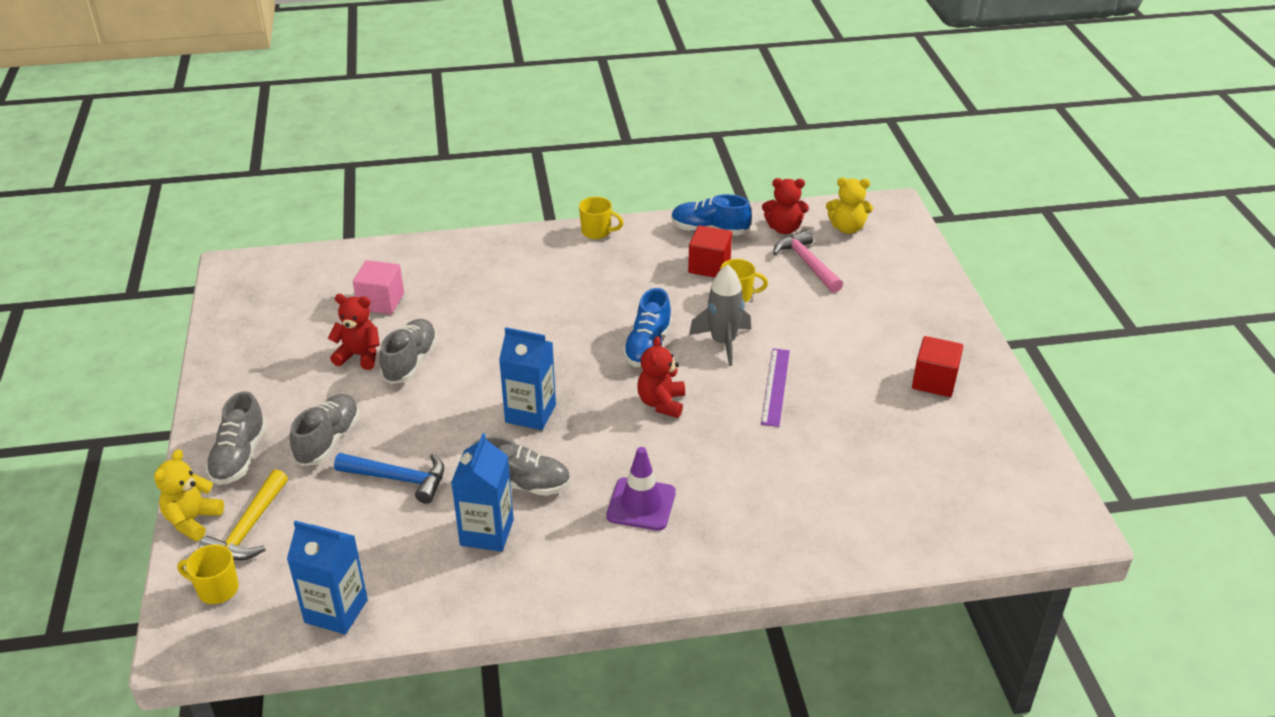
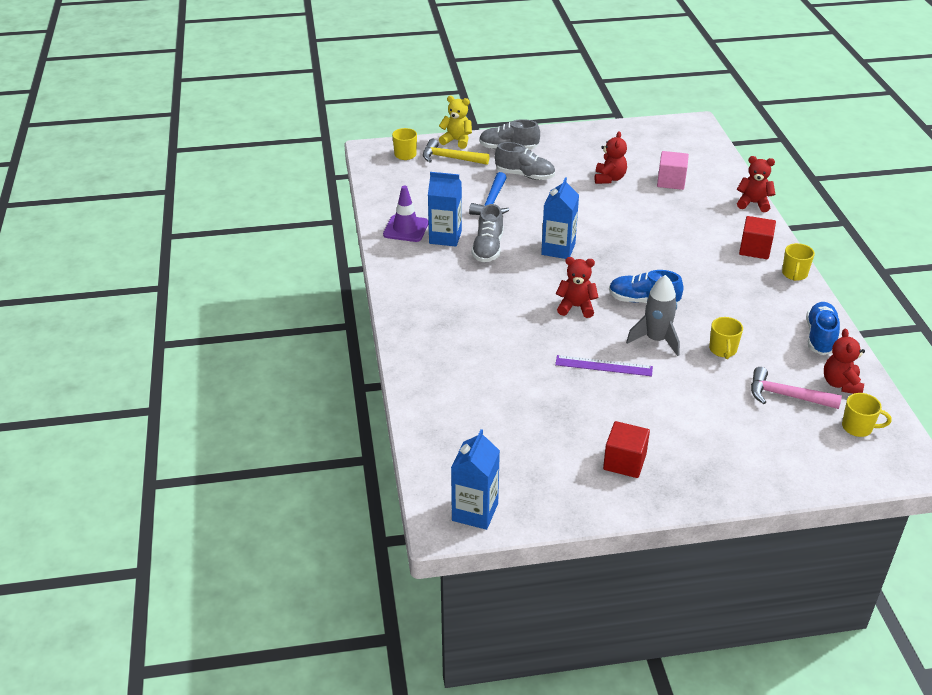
camera: 90 degrees right, 0 degrees up
blue carton [287,521,368,635] -> blue carton moved to [451,429,500,530]
grey shoe [380,319,438,384] -> none
purple traffic cone [606,447,676,531] -> purple traffic cone moved to [383,185,429,242]
red cube [688,225,732,278] -> red cube moved to [739,216,776,259]
pink hammer [773,230,843,293] -> pink hammer turned 135 degrees counterclockwise [751,367,842,409]
yellow teddy bear [826,177,873,234] -> yellow mug [842,393,892,437]
none -> red teddy bear [737,156,775,212]

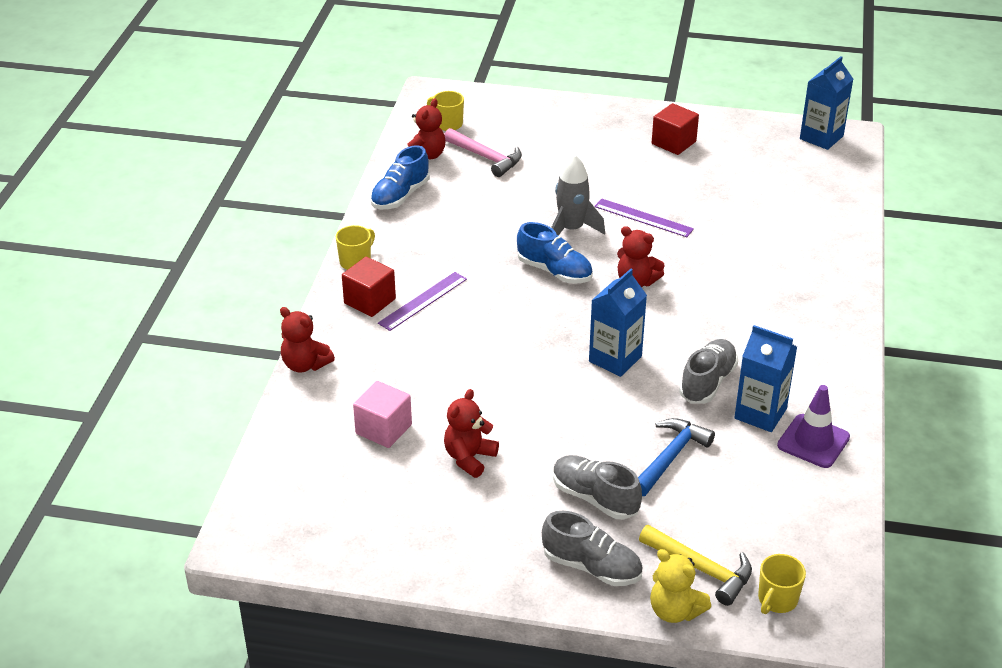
camera: 160 degrees left, 0 degrees up
yellow mug [709,317,743,359] -> none
none -> purple ruler [378,272,467,331]

